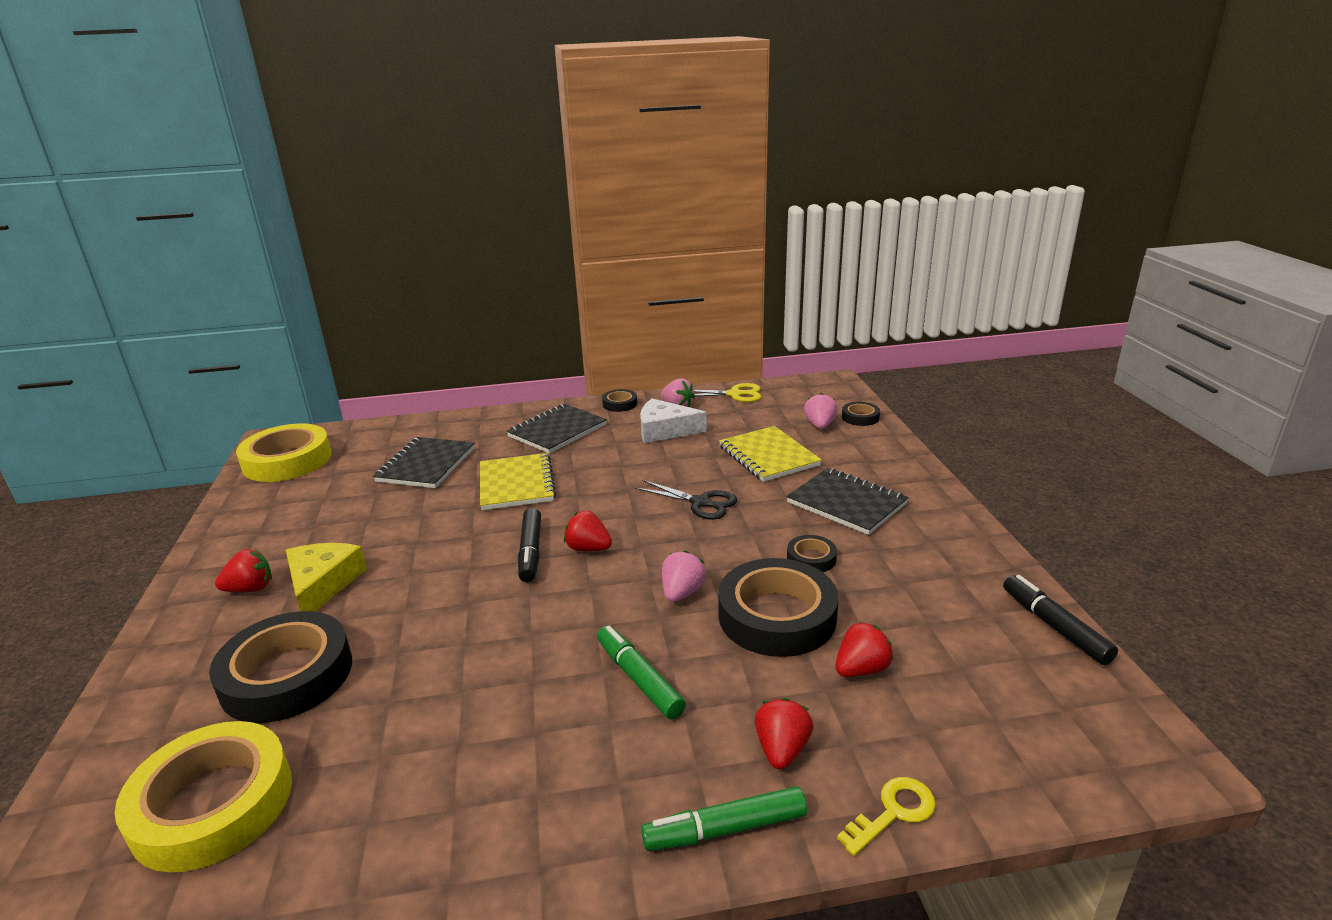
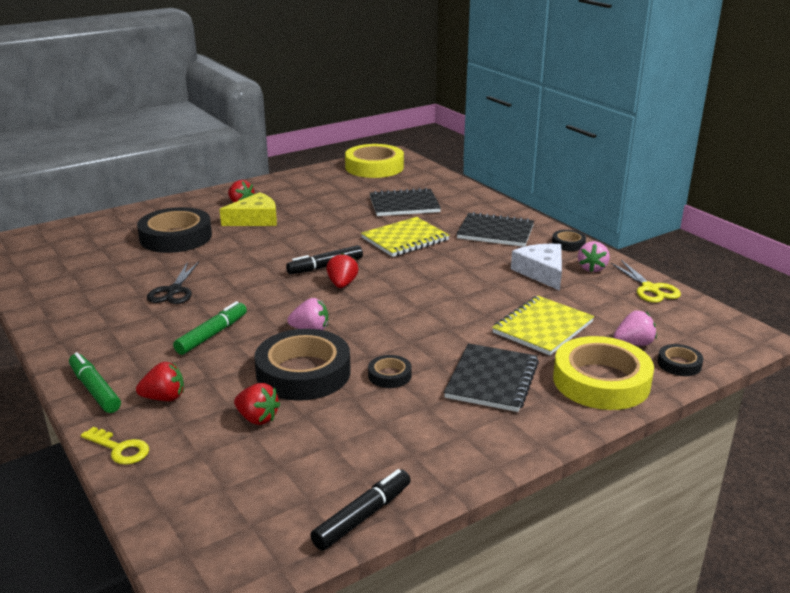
camera: 65 degrees right, 0 degrees up
yellow tape [115,721,292,873] -> yellow tape moved to [553,336,654,410]
black scissors [635,480,737,520] -> black scissors moved to [147,262,199,304]

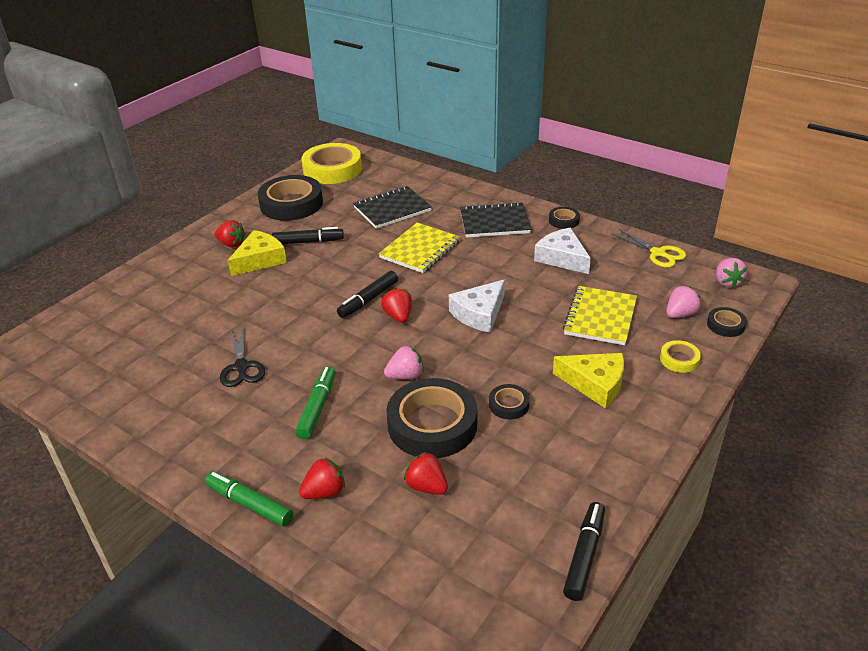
camera: 20 degrees left, 10 degrees up
yellow key [81,427,149,465] -> none
black tape [137,207,212,253] -> black tape moved to [258,175,323,221]
red strawberry [234,383,280,425] -> red strawberry turned 150 degrees counterclockwise [404,452,448,495]
black notebook [444,343,539,412] -> yellow cheese [553,353,624,409]
yellow tape [553,336,654,410] -> yellow tape [660,340,701,373], size x0.46
pink strawberry [578,241,610,272] -> pink strawberry moved to [716,258,747,288]
none -> black marker [272,227,344,244]
none -> white cheese [449,280,505,333]

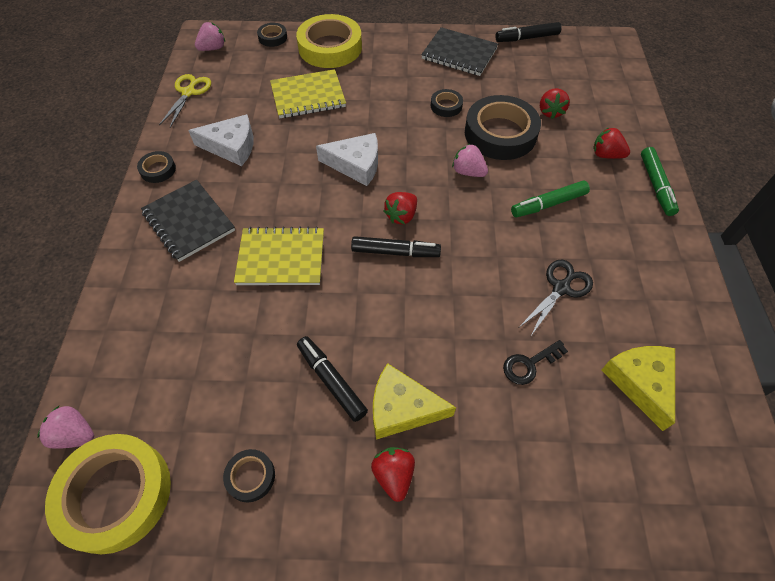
camera: 125 degrees left, 20 degrees up
black tape [258,175,323,221] -> black tape [223,449,275,503], size x0.46
black notebook [353,186,432,229] -> black notebook moved to [421,27,498,76]
white cheese [534,228,591,274] -> white cheese turned 105 degrees counterclockwise [188,114,254,166]
yellow cheese [553,353,624,409] -> yellow cheese moved to [601,346,675,431]
yellow tape [660,340,701,373] -> yellow tape [296,14,362,68], size x2.18
pink strawberry [666,286,701,318] -> pink strawberry moved to [37,406,94,449]
none -> black key [503,340,568,385]

